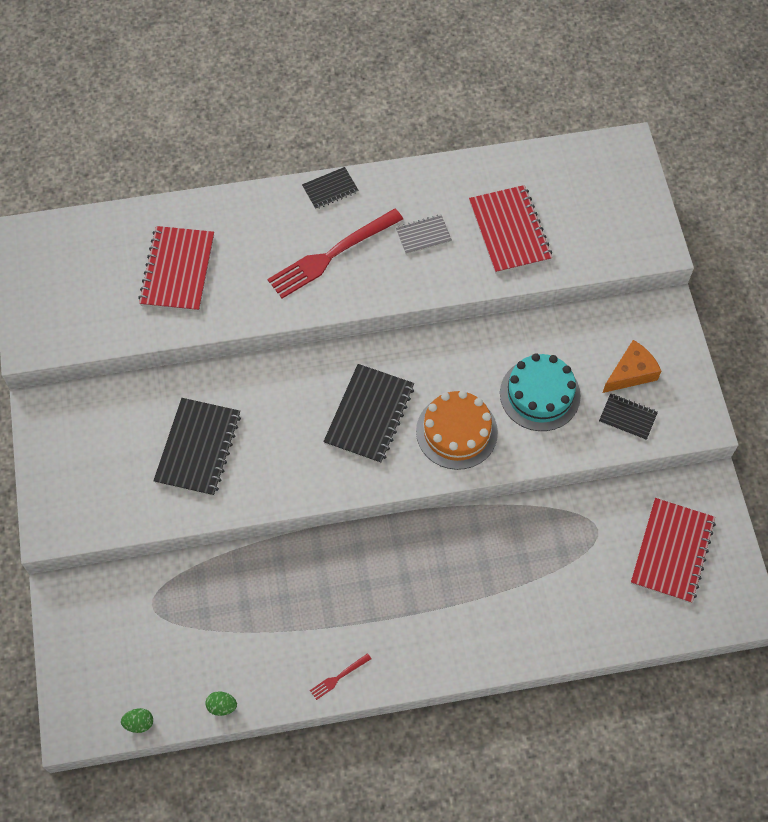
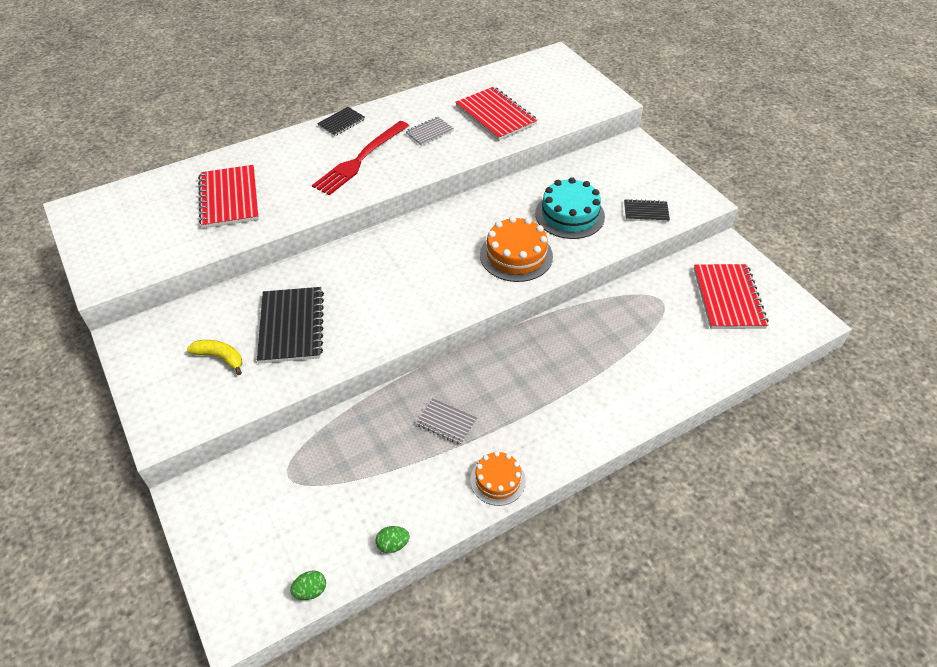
camera: 20 degrees left, 15 degrees down
red fork [310,653,372,700] -> orange cake [470,451,526,506]
black notebook [323,364,414,464] -> none
orange cheese [603,340,661,393] -> none
none -> yellow banana [187,340,242,375]
none -> grey notebook [416,398,477,445]

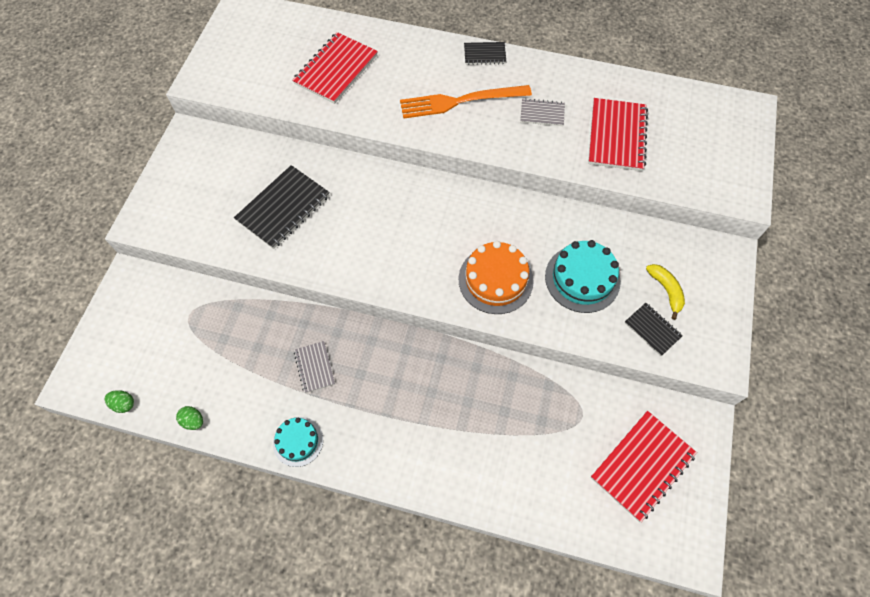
camera: 45 degrees right, 15 degrees up
yellow banana [187,340,242,375] -> yellow banana moved to [646,264,685,320]
red fork [312,121,409,195] -> orange fork [400,85,532,119]
orange cake [470,451,526,506] -> turquoise cake [273,417,323,467]

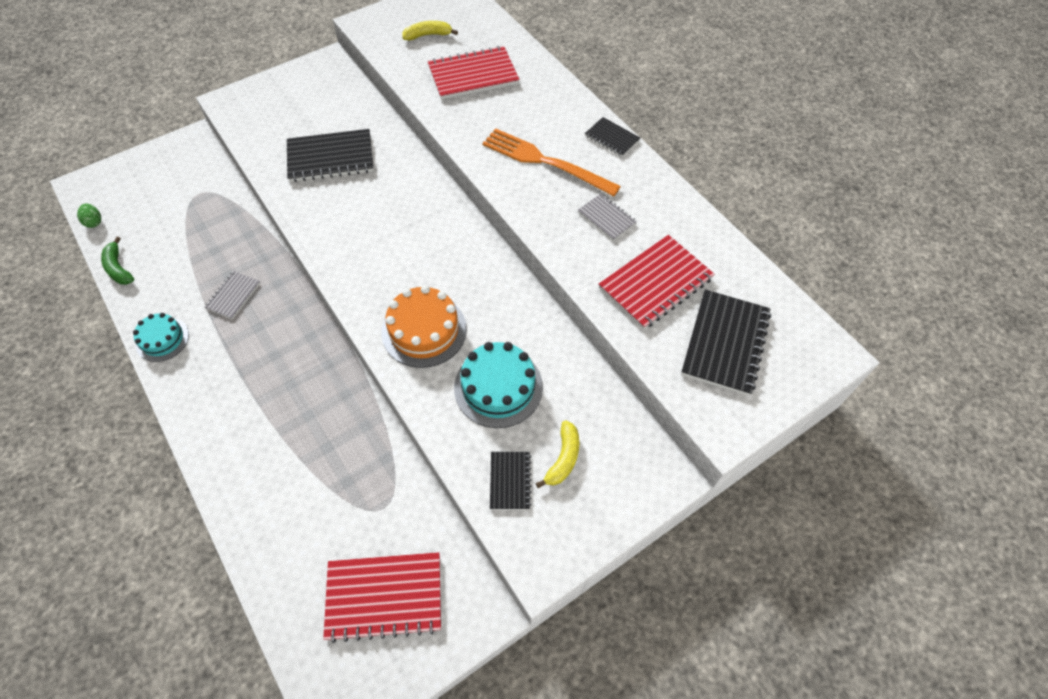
camera: 40 degrees right, 5 degrees down
green egg [176,406,203,430] -> green banana [101,237,134,284]
none -> yellow banana [402,21,458,41]
none -> black notebook [681,289,771,396]

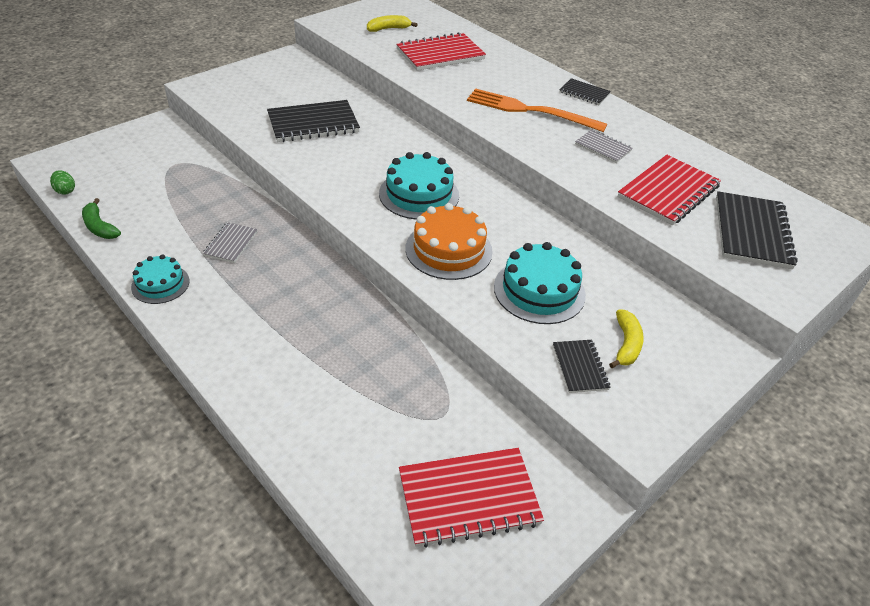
camera: 10 degrees left, 15 degrees down
none -> turquoise cake [379,152,459,220]

